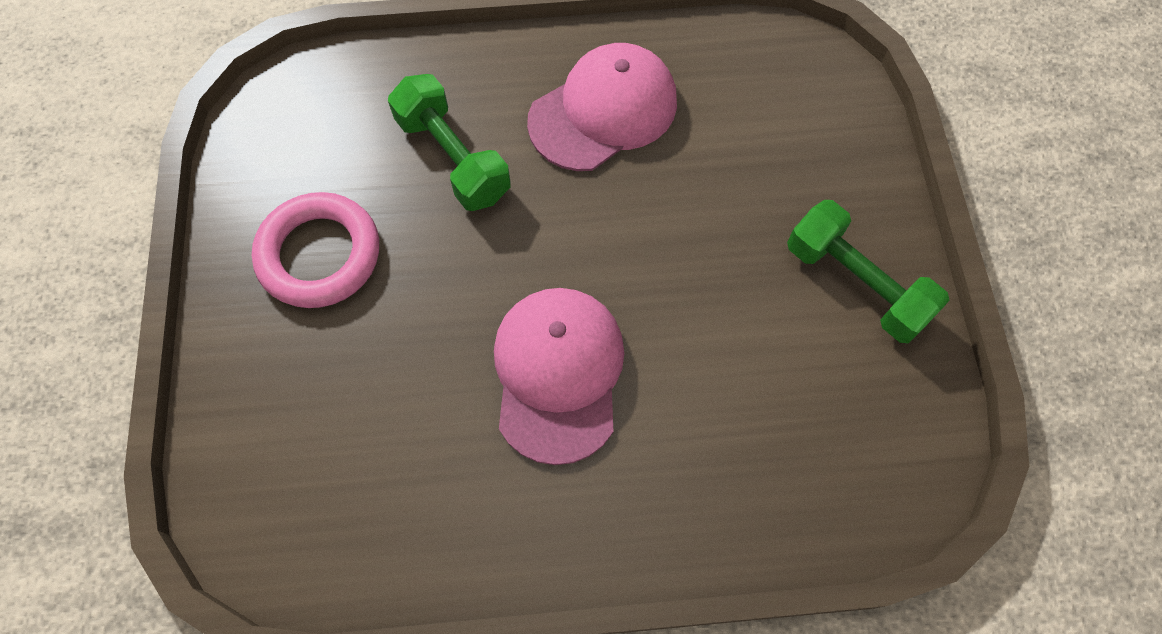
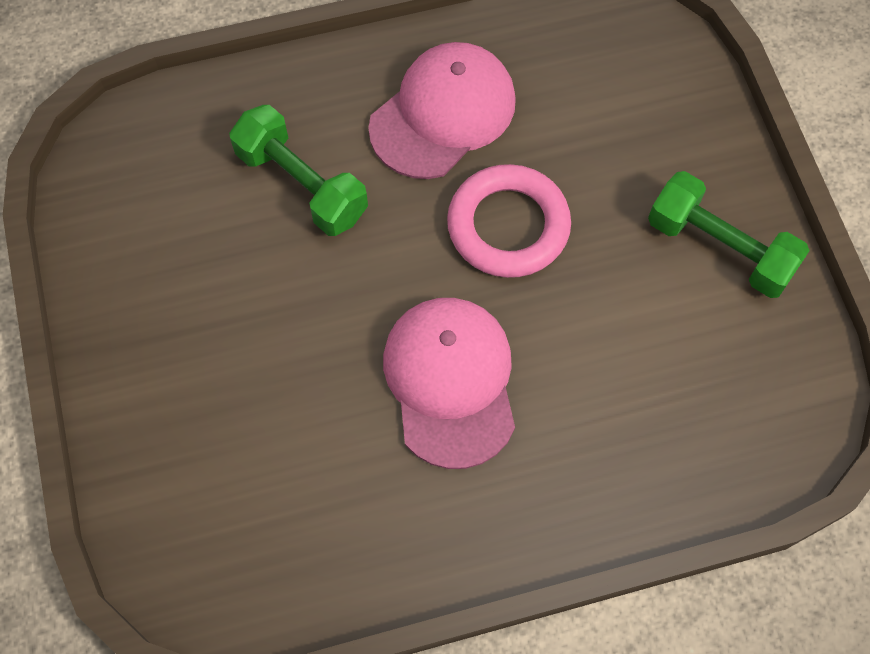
camera: 10 degrees left, 0 degrees up
pink ring [252,192,379,308] -> pink ring moved to [447,164,571,278]

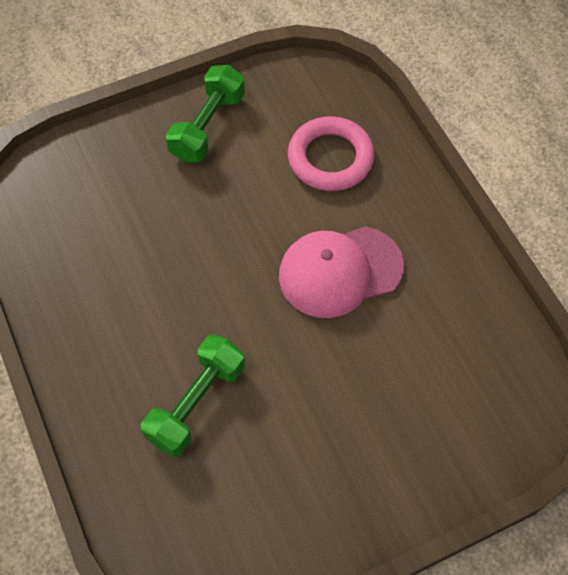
camera: 100 degrees left, 5 degrees down
pink cap [368,42,516,179] -> none
pink ring [447,164,571,278] -> pink ring moved to [288,116,375,191]

